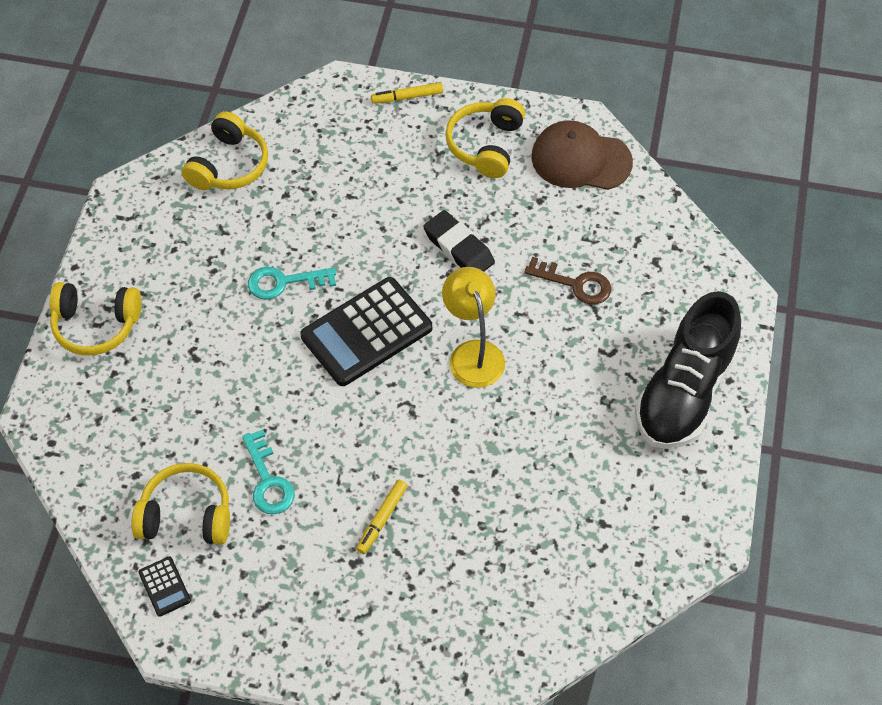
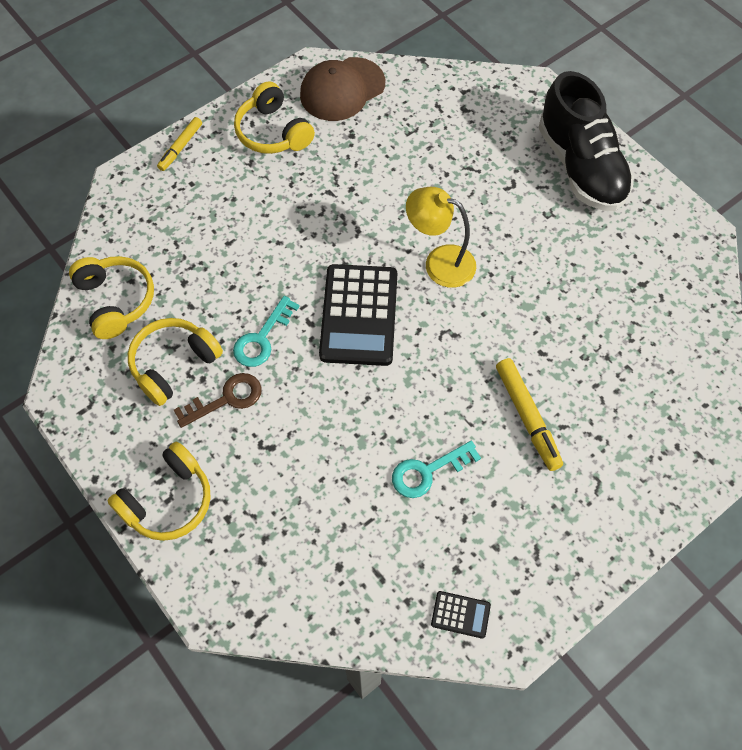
camera: 50 degrees left, 5 degrees up
yellow headphones [131,463,230,545] -> yellow headphones moved to [128,318,223,406]
turquoise key [242,429,295,514] -> turquoise key turned 135 degrees clockwise [392,441,481,498]
yellow marker [356,480,408,554] -> yellow marker [496,358,563,471], size x1.53
black eraser [423,210,495,271] -> none
brown key [524,257,611,305] -> brown key moved to [174,373,262,428]

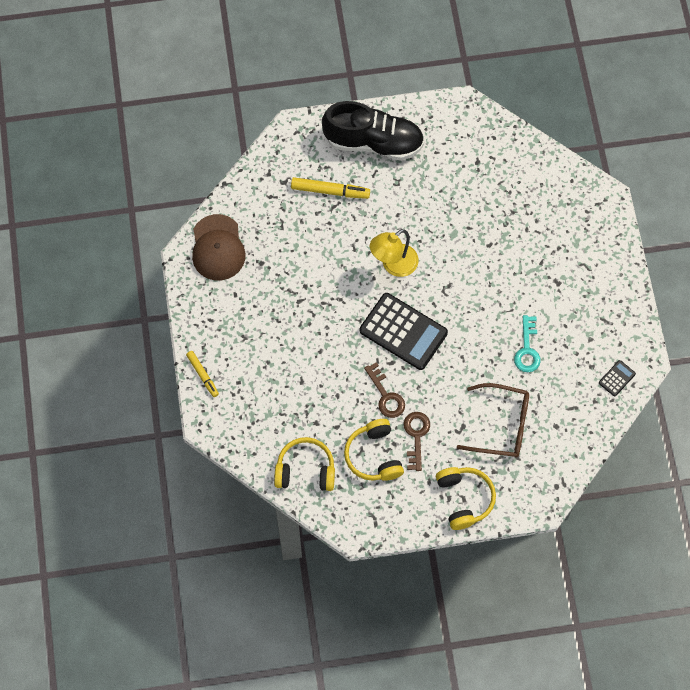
camera: 60 degrees left, 5 degrees up
turquoise key [233,296,300,367] -> brown key [364,362,405,418]
yellow headphones [234,81,315,154] -> none
yellow marker [496,358,563,471] -> yellow marker moved to [291,177,370,199]
none -> brown glasses [457,383,529,458]

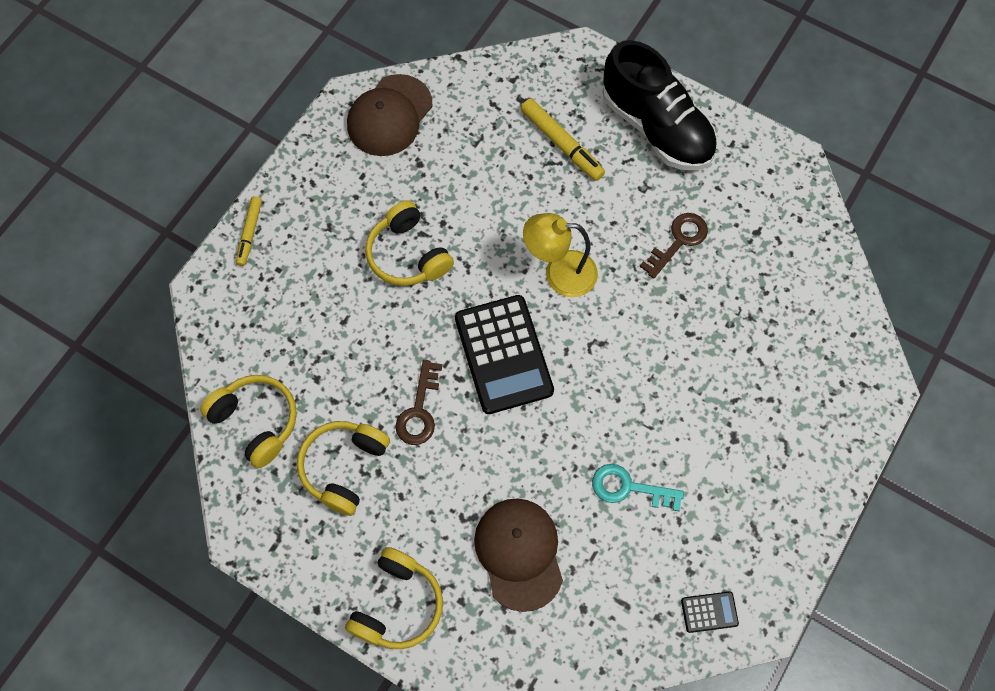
camera: 40 degrees right, 0 degrees up
brown key [404,412,430,471] -> brown key moved to [640,213,708,279]
brown glasses [457,383,529,458] -> brown cap [474,498,563,612]
turquoise key [514,315,541,372] -> turquoise key turned 60 degrees clockwise [592,464,684,511]
none -> yellow headphones [365,200,454,286]

